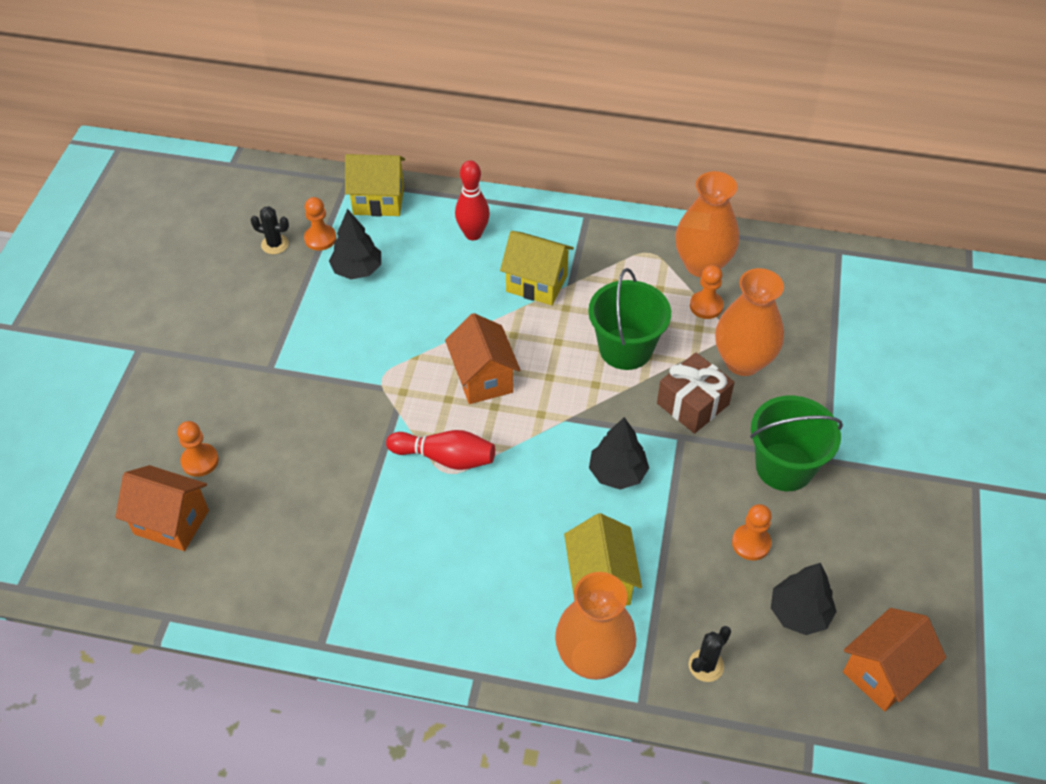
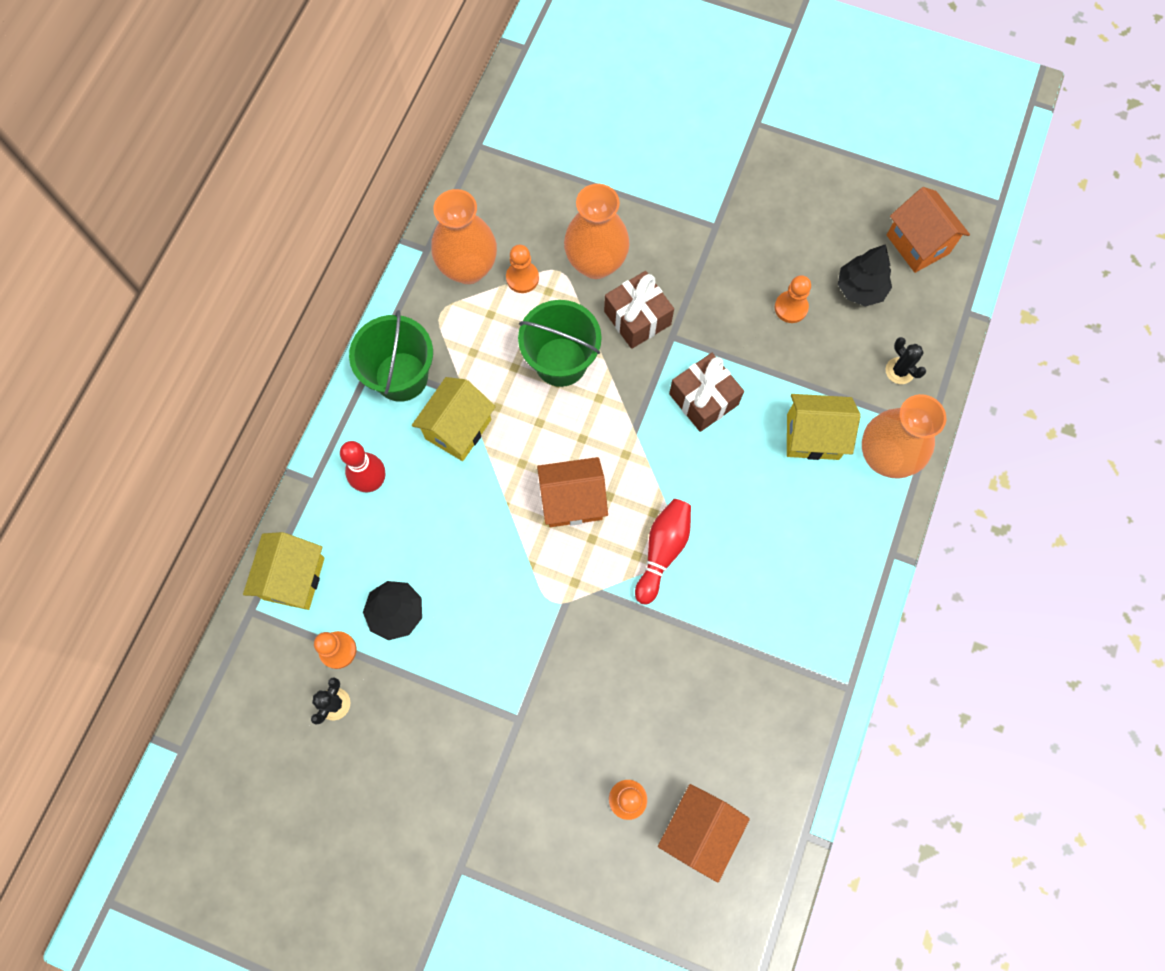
camera: 80 degrees left, 20 degrees up
black tree [589,417,649,490] -> brown gift [669,353,744,432]
green bucket [750,396,843,491] -> green bucket moved to [349,310,433,402]

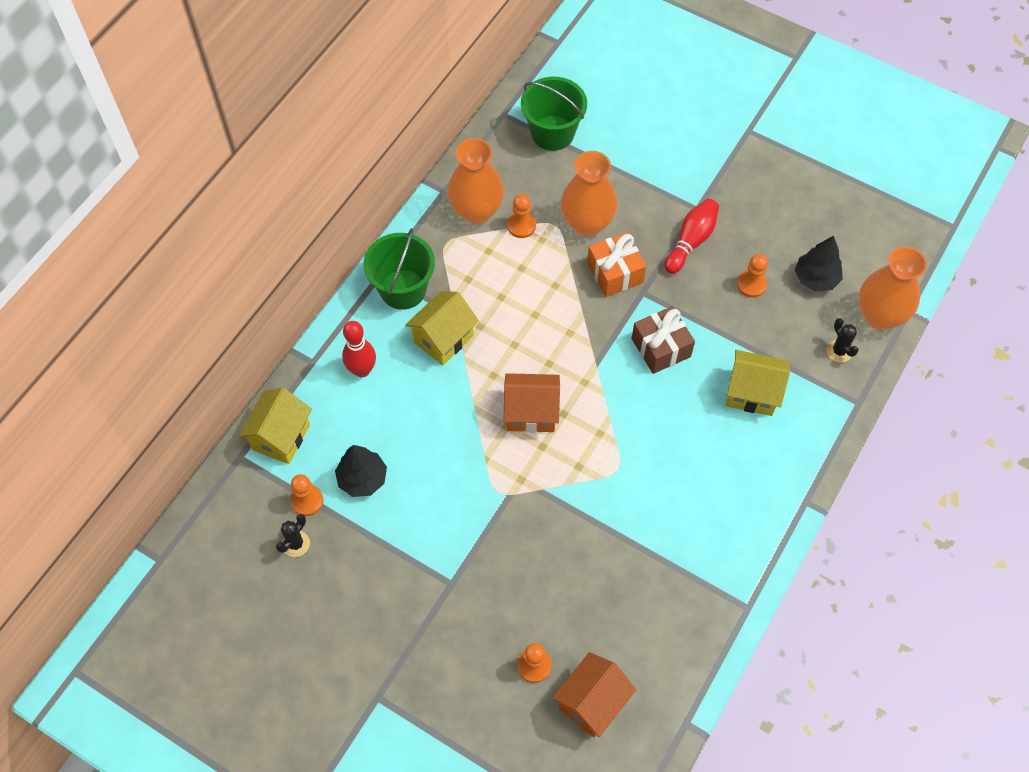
camera: 10 degrees right, 10 degrees down
green bucket [518,300,602,387] -> green bucket moved to [521,77,587,151]
brown gift [604,271,674,349] -> orange gift [587,232,646,297]
red bowling pin [635,499,691,605] -> red bowling pin moved to [664,199,719,274]
orange vase [862,394,946,479] -> orange vase moved to [859,247,927,330]
orange house [887,187,970,273] -> none

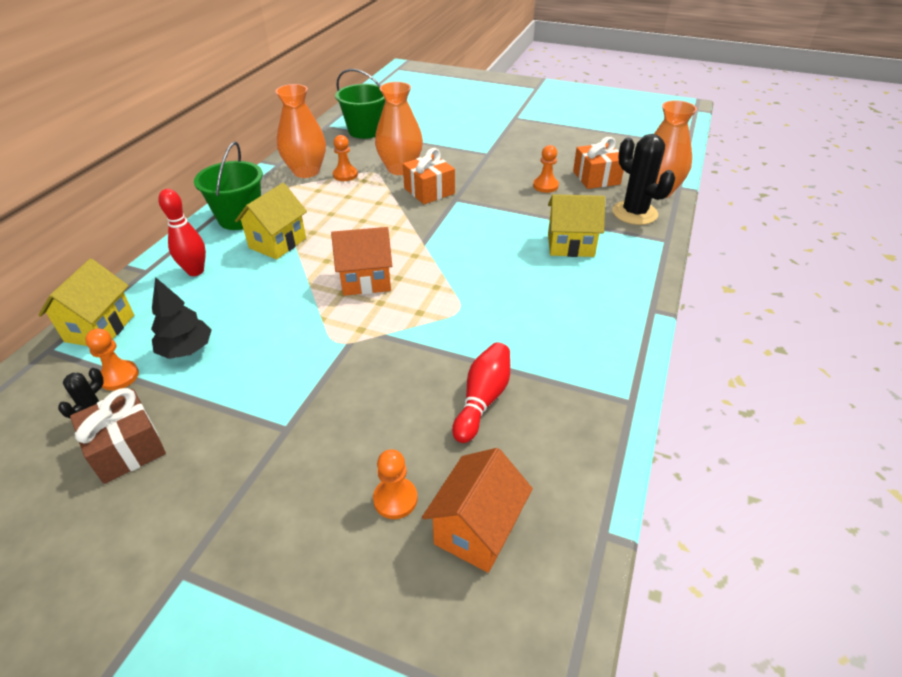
camera: 10 degrees left, 20 degrees down
brown gift [631,306,695,374] -> brown gift moved to [70,388,166,484]
red bowling pin [664,199,719,274] -> red bowling pin moved to [452,342,510,443]
black tree [795,236,843,292] -> orange gift [573,137,624,189]
black cactus [826,318,859,362] -> black cactus [612,134,675,225], size x1.93

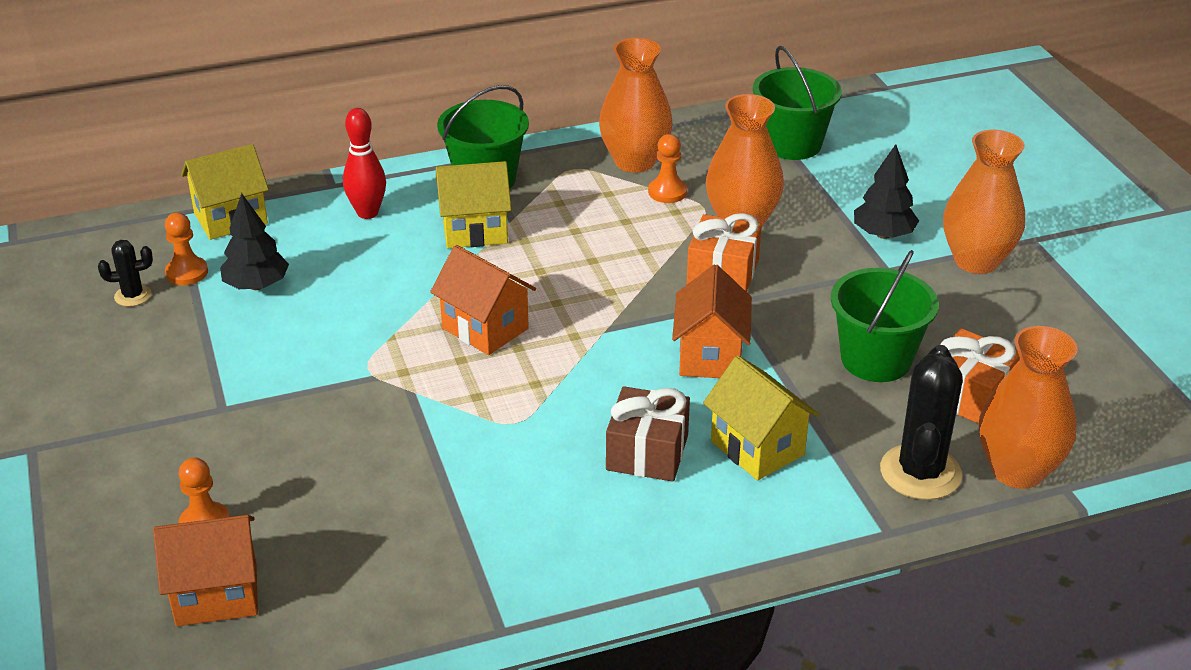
camera: 50 degrees right, 5 degrees down
brown gift [70,388,166,484] -> brown gift moved to [606,386,690,482]
red bowling pin [452,342,510,443] -> none
orange pawn [533,145,559,193] -> green bucket [831,250,939,382]
none -> orange house [672,265,752,378]
none -> black tree [854,144,919,239]
none -> orange vase [943,130,1025,274]

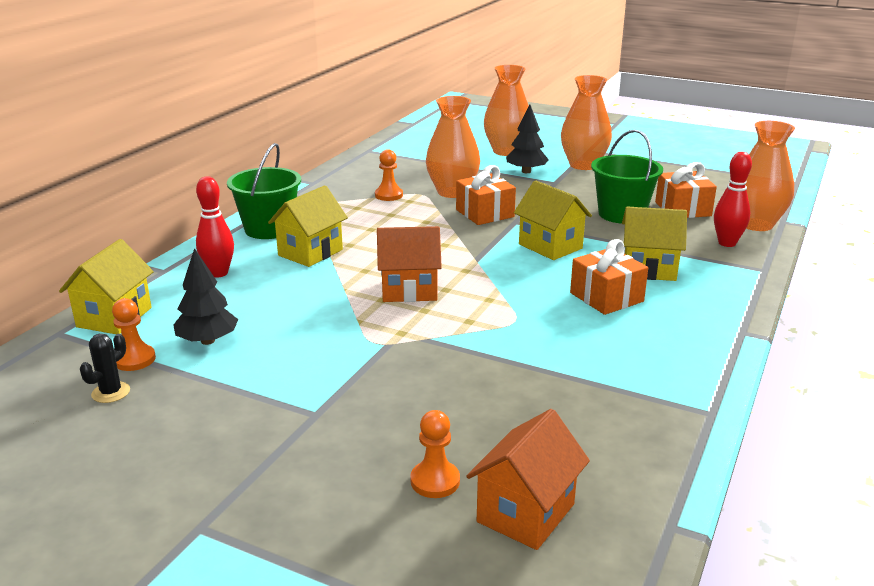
camera: 45 degrees left, 10 degrees down
orange vase [599,38,673,173] -> orange vase moved to [484,65,529,156]
brown gift [606,386,690,482] -> orange gift [570,239,648,315]
orange house [672,265,752,378] -> yellow house [514,180,592,260]
green bucket [753,46,842,160] -> none
black cactus [880,345,963,500] -> red bowling pin [714,152,752,247]

